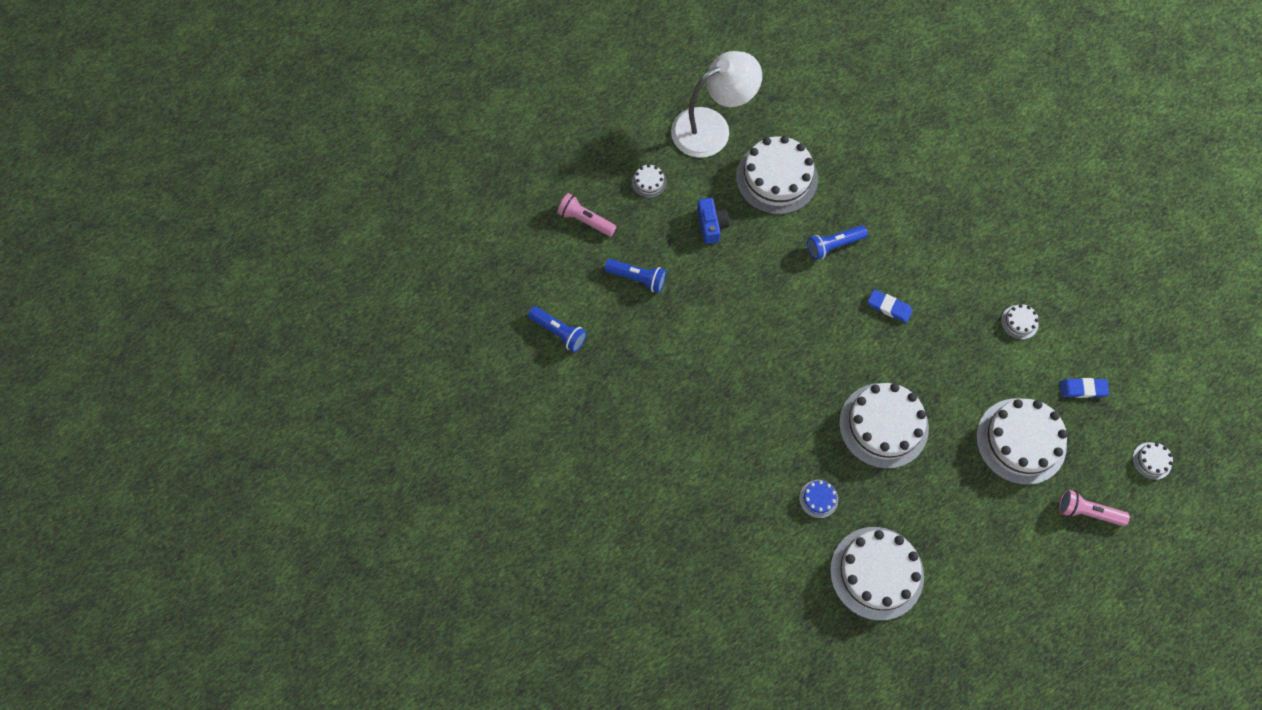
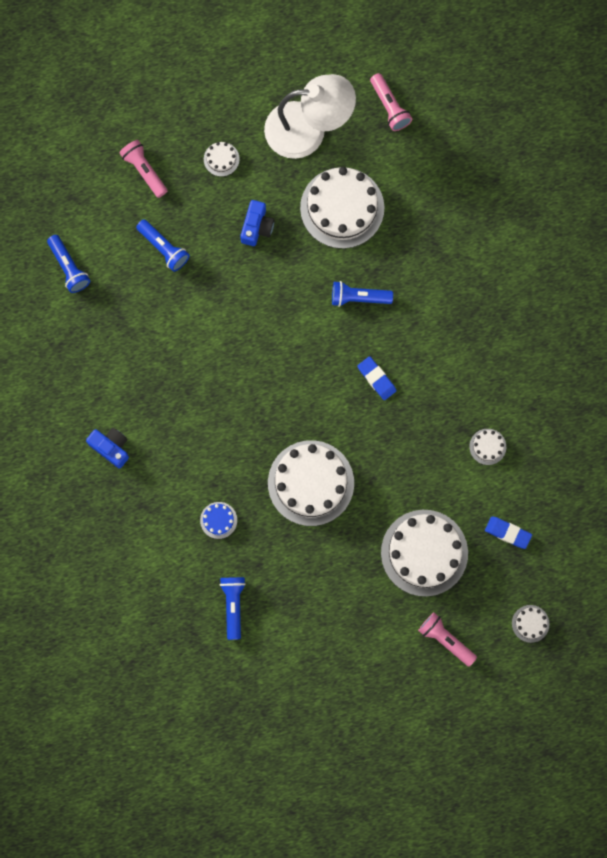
camera: 25 degrees right, 10 degrees up
white cake [830,527,924,621] -> blue flashlight [219,577,246,640]
none -> blue camera [86,428,129,468]
none -> pink flashlight [370,73,412,131]

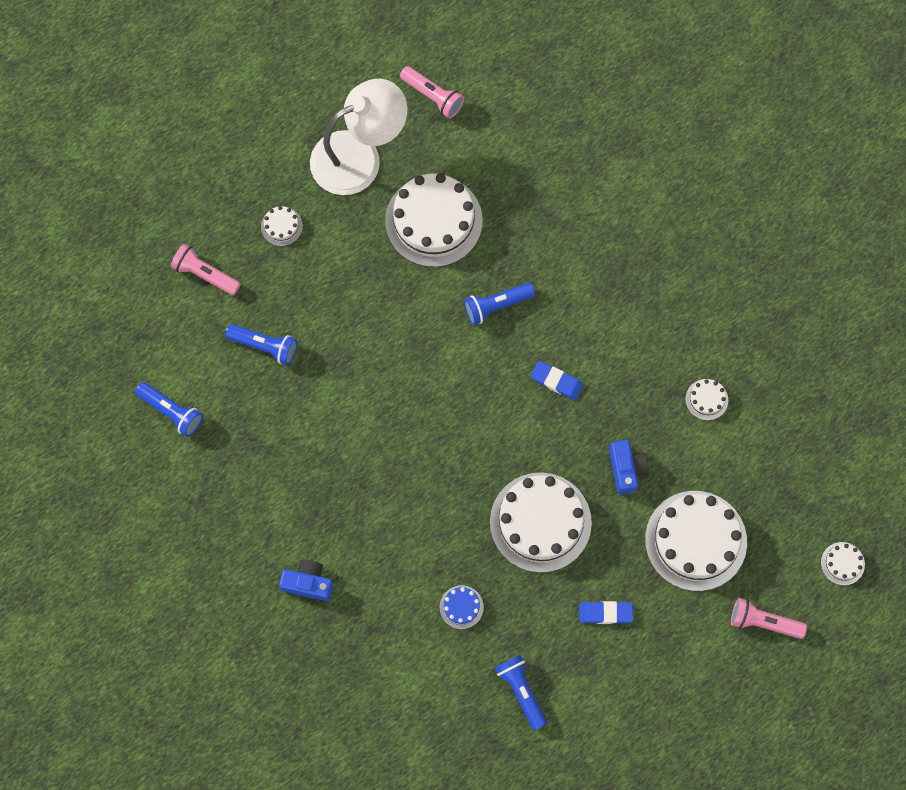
camera: 25 degrees left, 5 degrees down
blue camera [240,200,275,246] -> blue camera moved to [609,440,649,494]
blue eraser [485,516,532,549] -> blue eraser moved to [579,601,633,624]

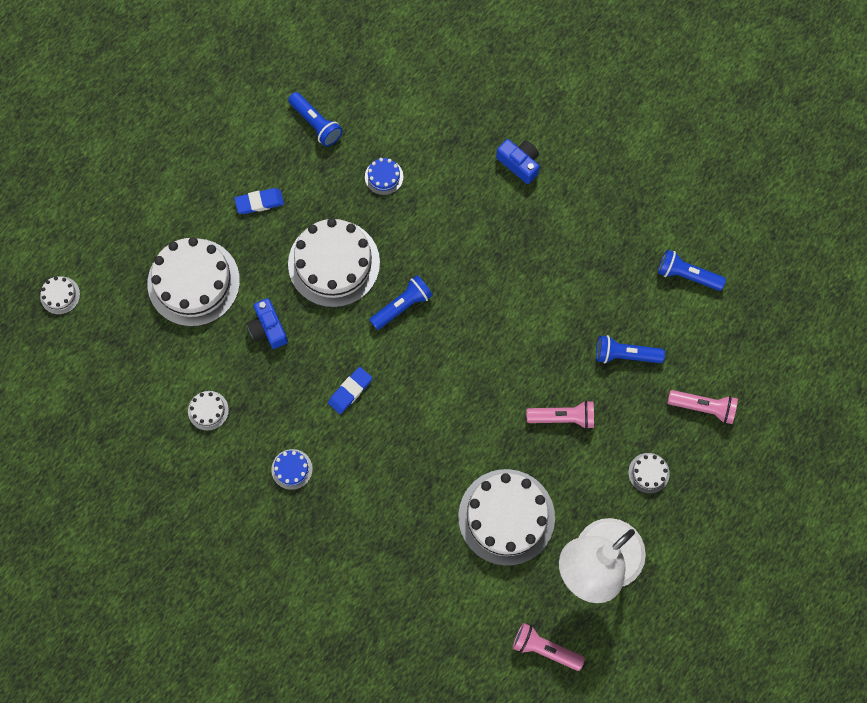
camera: 165 degrees right, 0 degrees up
blue camera [279,559,333,601] -> blue camera turned 135 degrees counterclockwise [496,139,540,184]
blue flashlight [464,283,535,325] -> blue flashlight moved to [370,275,433,330]
blue eraser [530,361,583,400] -> blue eraser turned 60 degrees counterclockwise [328,367,372,414]
pink flashlight [731,598,807,639] -> pink flashlight moved to [527,400,594,429]
none -> blue cake [271,449,313,490]

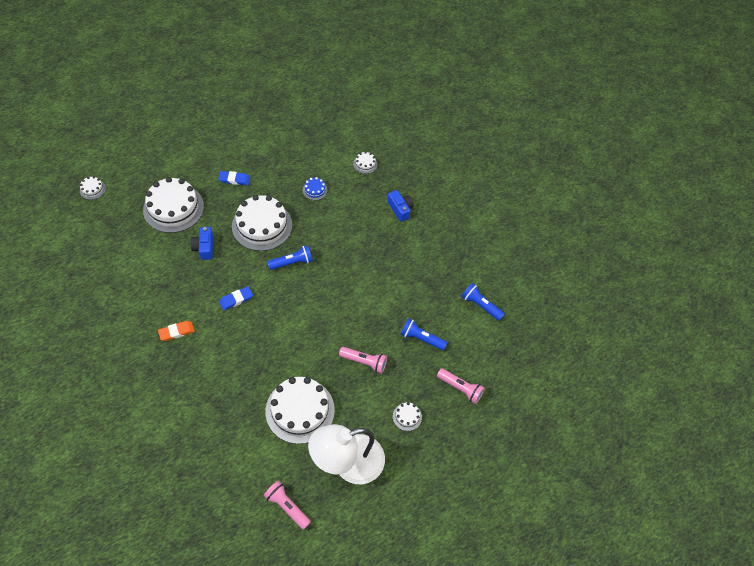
camera: 15 degrees right, 15 degrees down
white cake [188,391,229,431] -> white cake moved to [353,151,378,174]
blue cake [271,449,313,490] -> orange eraser [158,321,195,341]
blue flashlight [288,92,343,147] -> none

